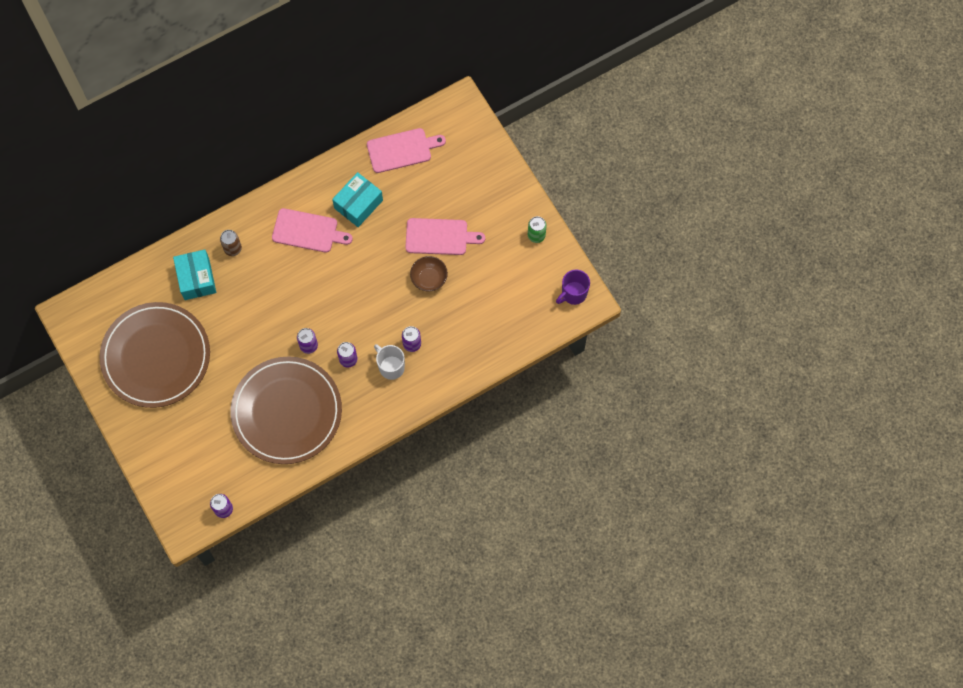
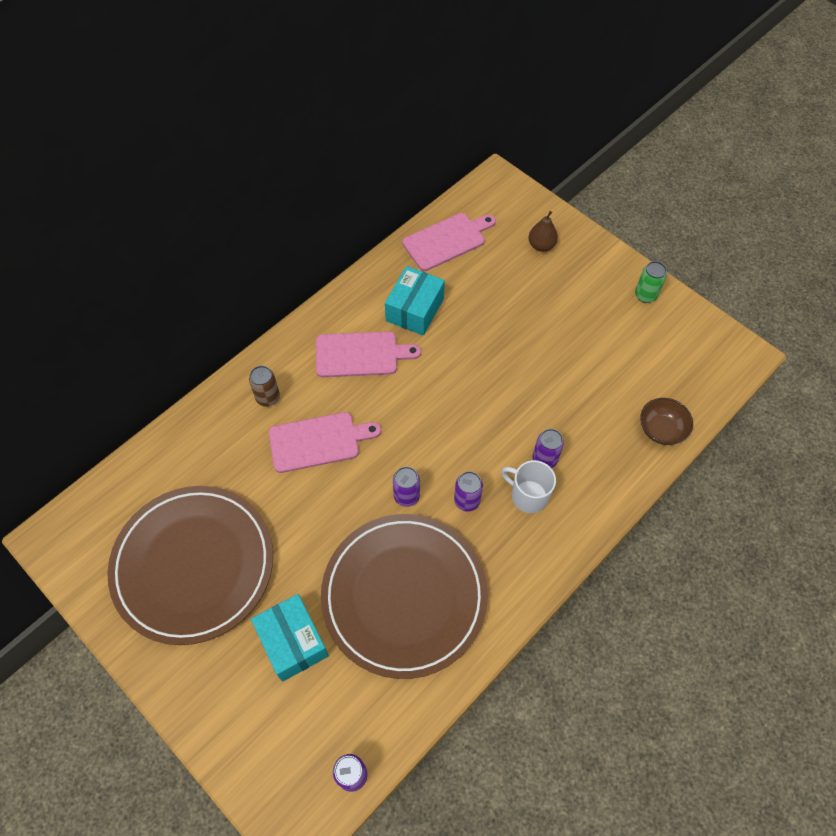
camera: 15 degrees left, 10 degrees down
turquoise box [173,250,216,300] -> turquoise box moved to [251,594,329,682]
pink cutting board [405,218,485,255] -> pink cutting board moved to [269,412,381,473]
brown bowl [410,256,448,292] -> brown bowl moved to [640,398,693,445]
purple mug [556,270,590,305] -> none
none -> brown pear [528,211,558,252]

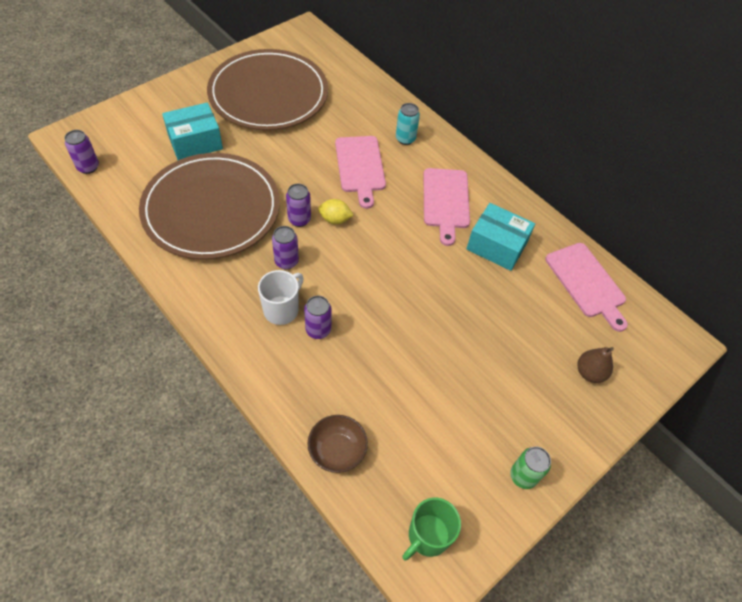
camera: 90 degrees right, 5 degrees down
brown can [249,366,280,407] -> turquoise can [396,103,420,145]
none -> yellow lemon [318,199,354,224]
none -> green mug [402,497,461,561]

